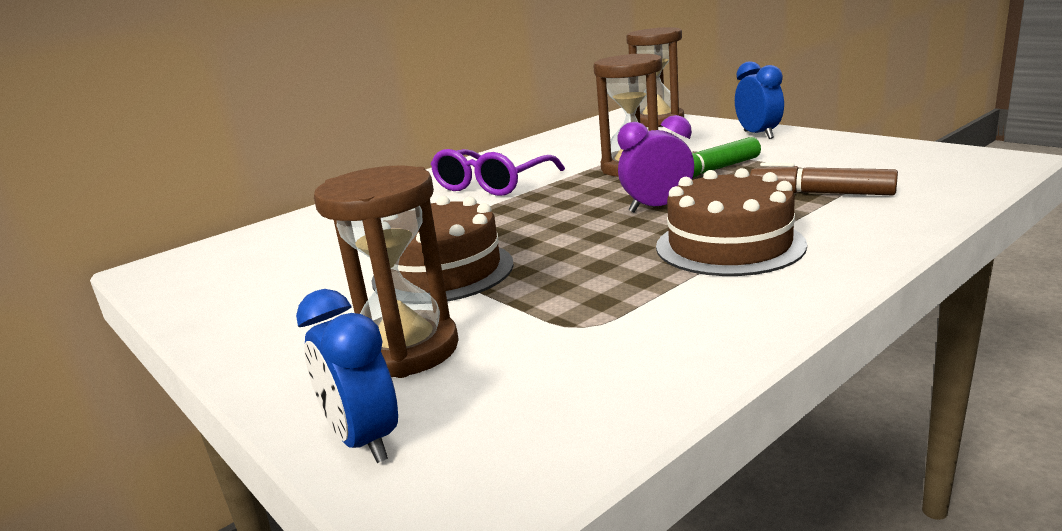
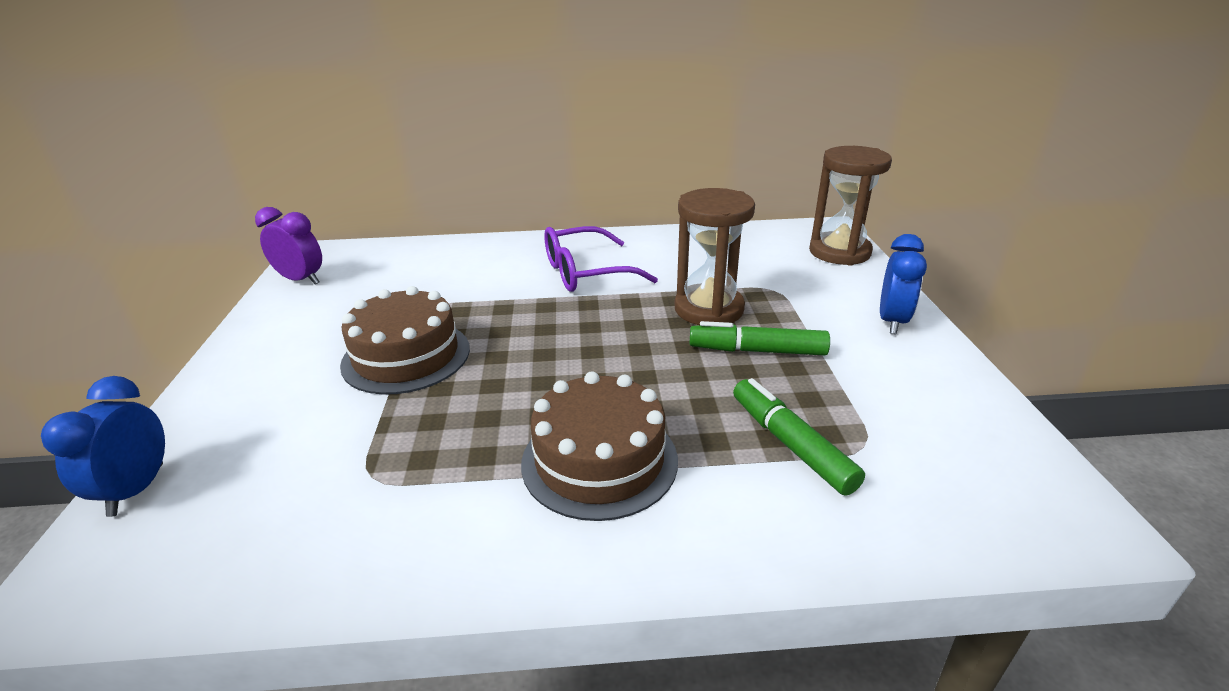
camera: 35 degrees right, 10 degrees up
brown hourglass [314,166,459,378] -> none
purple clock [618,115,694,212] -> purple clock moved to [255,207,322,285]
brown marker [750,162,898,195] -> green marker [733,378,865,496]

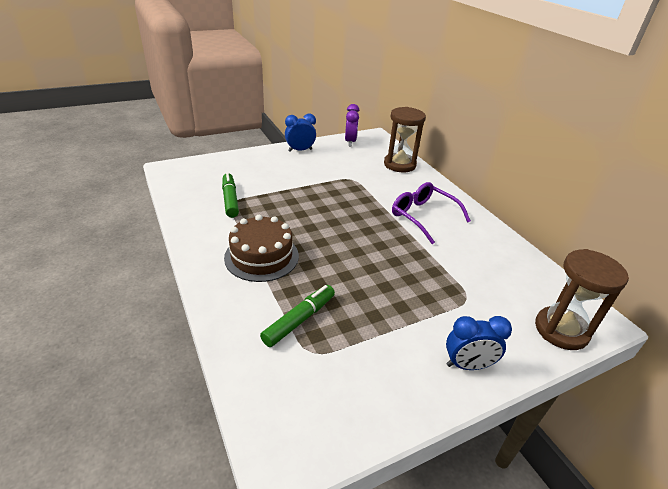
camera: 65 degrees right, 5 degrees up
blue clock [41,376,165,517] -> blue clock moved to [285,114,316,152]
brown cake [340,286,470,395] -> none
brown hourglass [674,188,755,325] -> brown hourglass moved to [384,107,426,172]
green marker [689,321,830,355] -> green marker moved to [222,173,239,218]

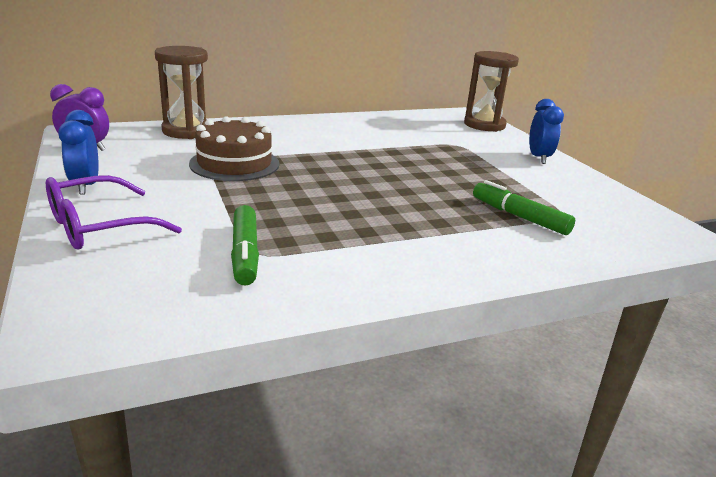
camera: 85 degrees left, 10 degrees down
green marker [222,173,239,218] -> green marker turned 90 degrees counterclockwise [231,205,259,286]
brown cake [224,215,299,282] -> brown cake moved to [189,116,279,181]
purple glasses [392,182,471,244] -> purple glasses moved to [46,175,182,249]

